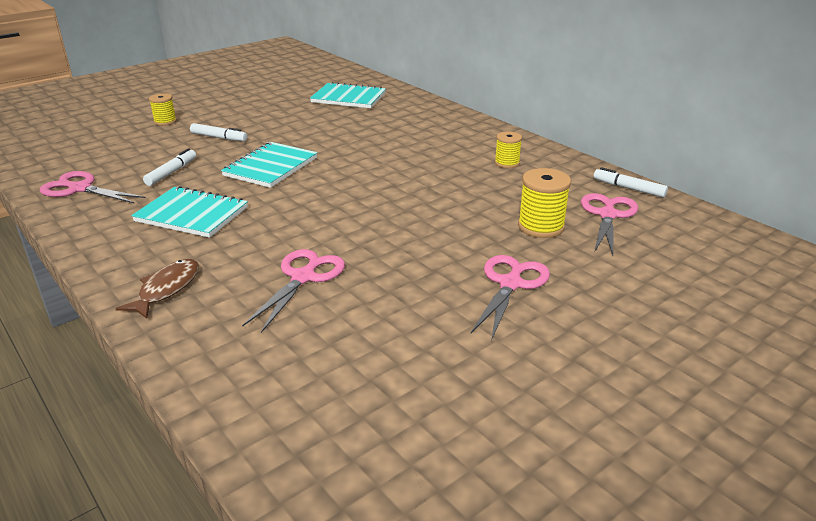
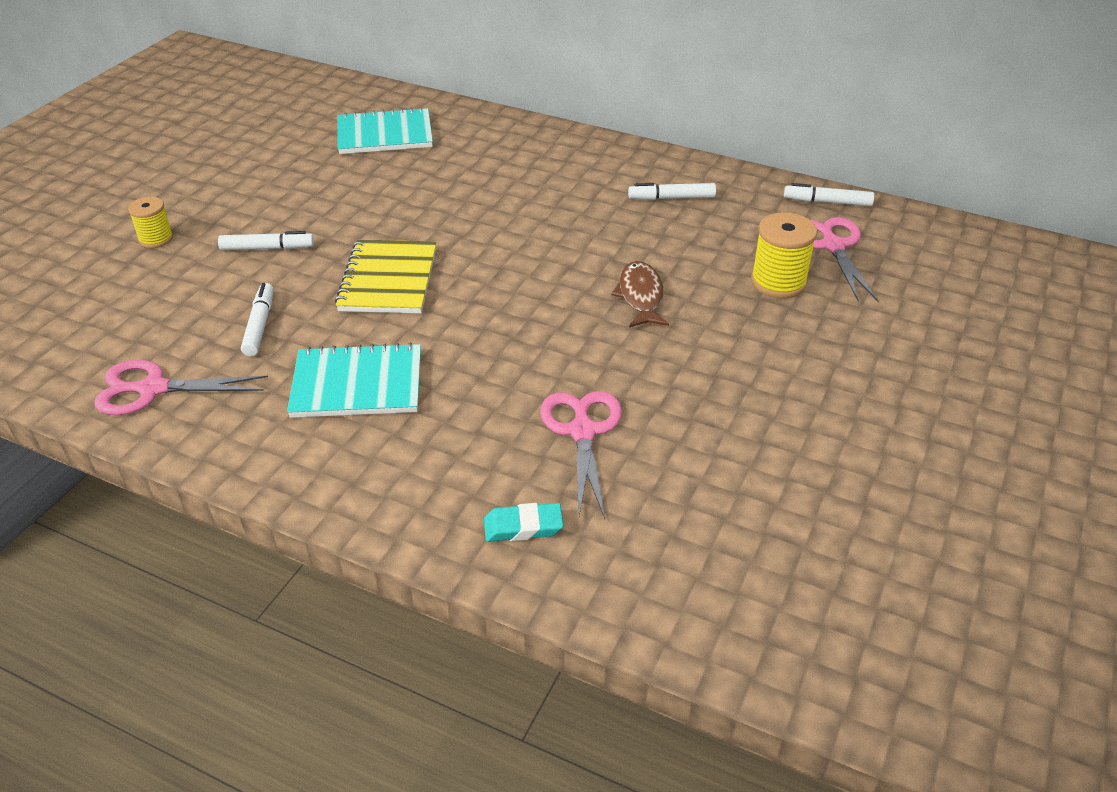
camera: 25 degrees left, 10 degrees up
brown fish [115,259,199,319] -> brown fish moved to [611,261,669,327]
turquoise notebook [221,142,317,188] -> yellow notebook [335,240,437,314]
pink scissors [471,255,550,341] -> none
yellow spool [495,131,522,168] -> white marker [628,183,716,200]
none -> turquoise eraser [484,503,563,542]

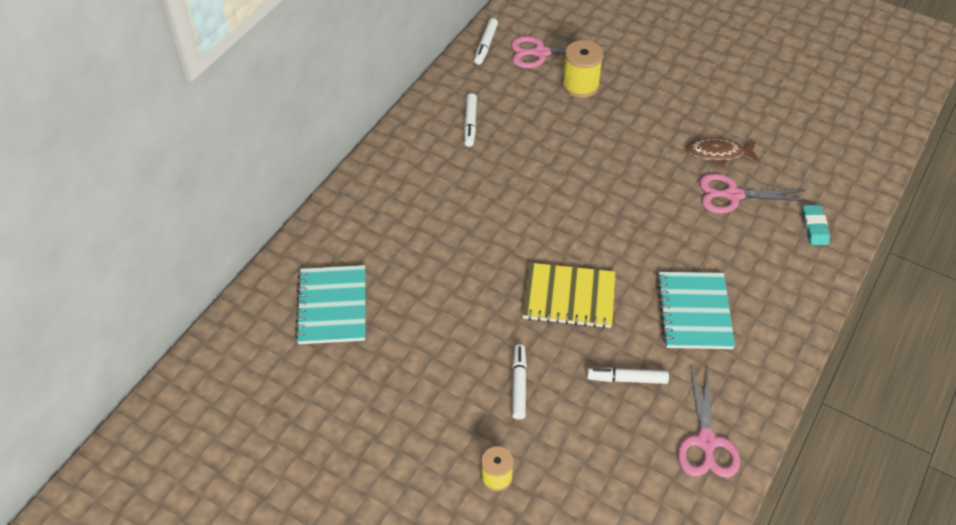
camera: 85 degrees left, 10 degrees up
brown fish [611,261,669,327] -> brown fish moved to [686,138,760,167]

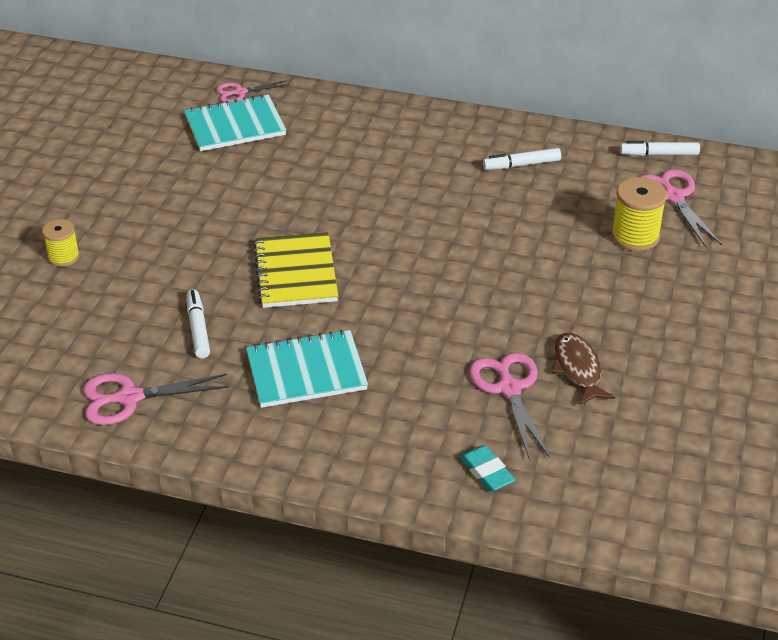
camera: 75 degrees right, 10 degrees down
white marker [512,344,527,420] -> none
turquoise eraser [802,205,830,245] -> turquoise eraser turned 75 degrees clockwise [460,445,515,492]
none -> pink scissors [216,80,289,103]

